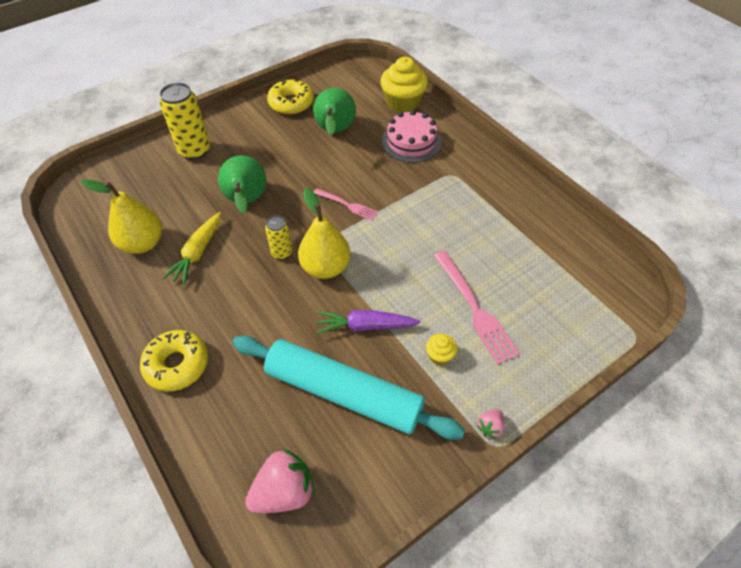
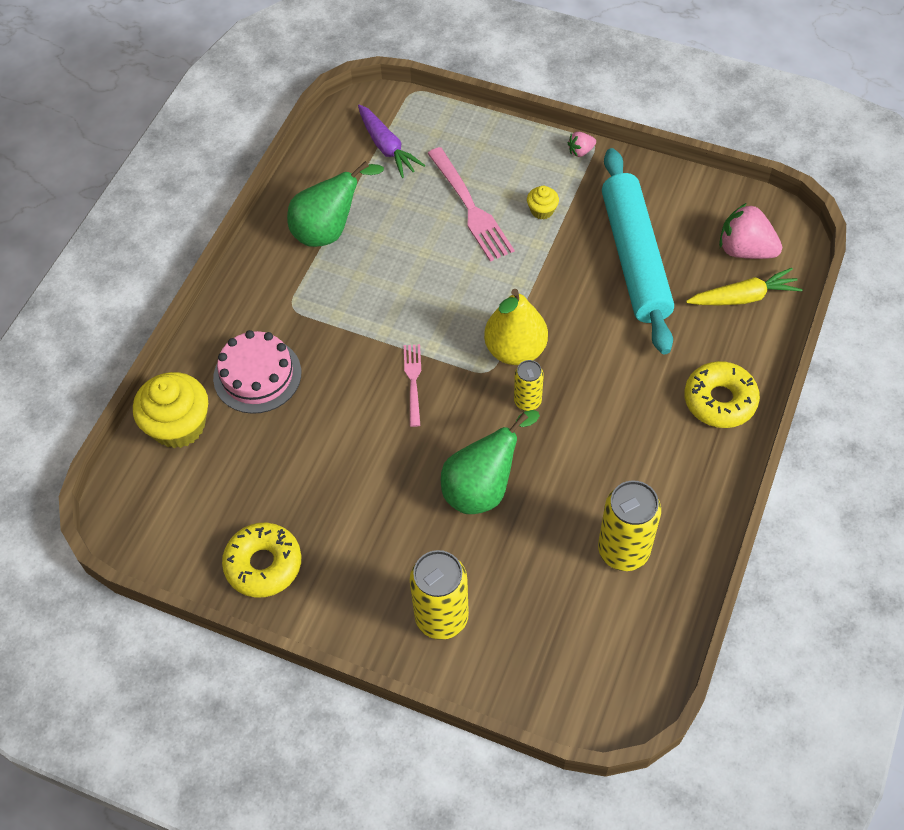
camera: 120 degrees left, 5 degrees up
yellow pear [81,180,162,254] -> yellow can [598,481,661,571]
yellow carrot [163,212,221,285] -> yellow carrot moved to [686,268,803,306]
green pear [313,88,356,135] -> green pear moved to [287,161,384,247]
purple carrot [316,310,420,334] -> purple carrot moved to [358,105,425,178]
pink fork [434,251,520,365] -> pink fork turned 120 degrees clockwise [427,147,514,262]
pink strawberry [477,409,504,439] -> pink strawberry turned 150 degrees clockwise [568,132,596,157]

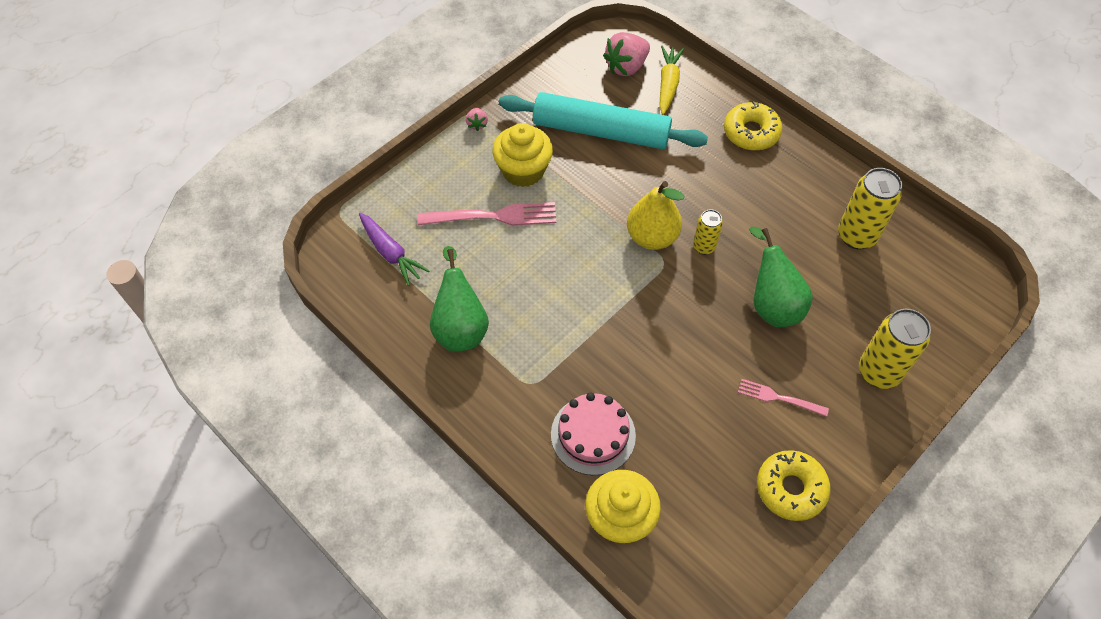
camera: 70 degrees left, 0 degrees up
purple carrot [358,105,425,178] -> purple carrot turned 60 degrees clockwise [359,213,430,286]
pink fork [404,344,421,427] -> pink fork moved to [738,379,829,417]
yellow cupcake [527,186,559,219] -> yellow cupcake [492,123,553,187], size x2.10

